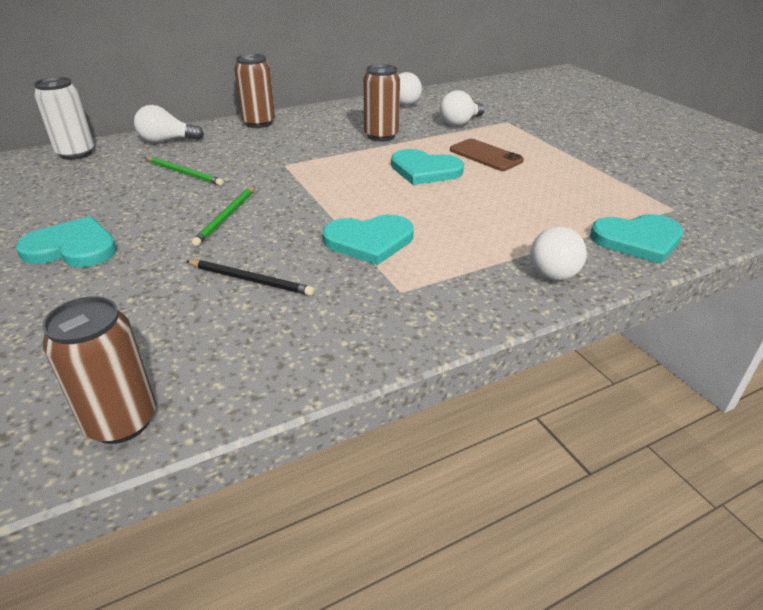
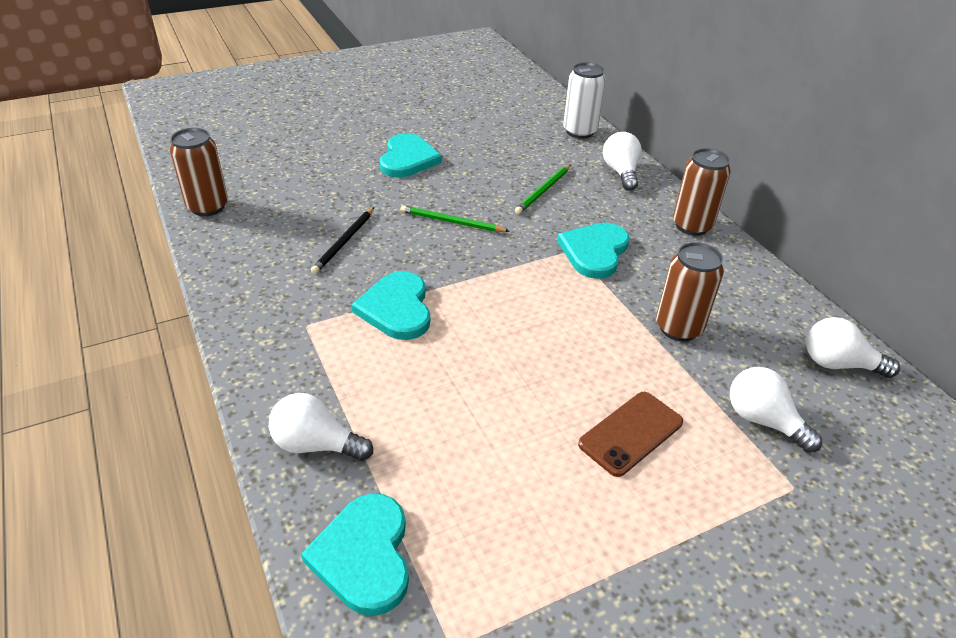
camera: 90 degrees right, 5 degrees up
turquoise heart [391,149,464,185] -> turquoise heart moved to [557,223,629,279]

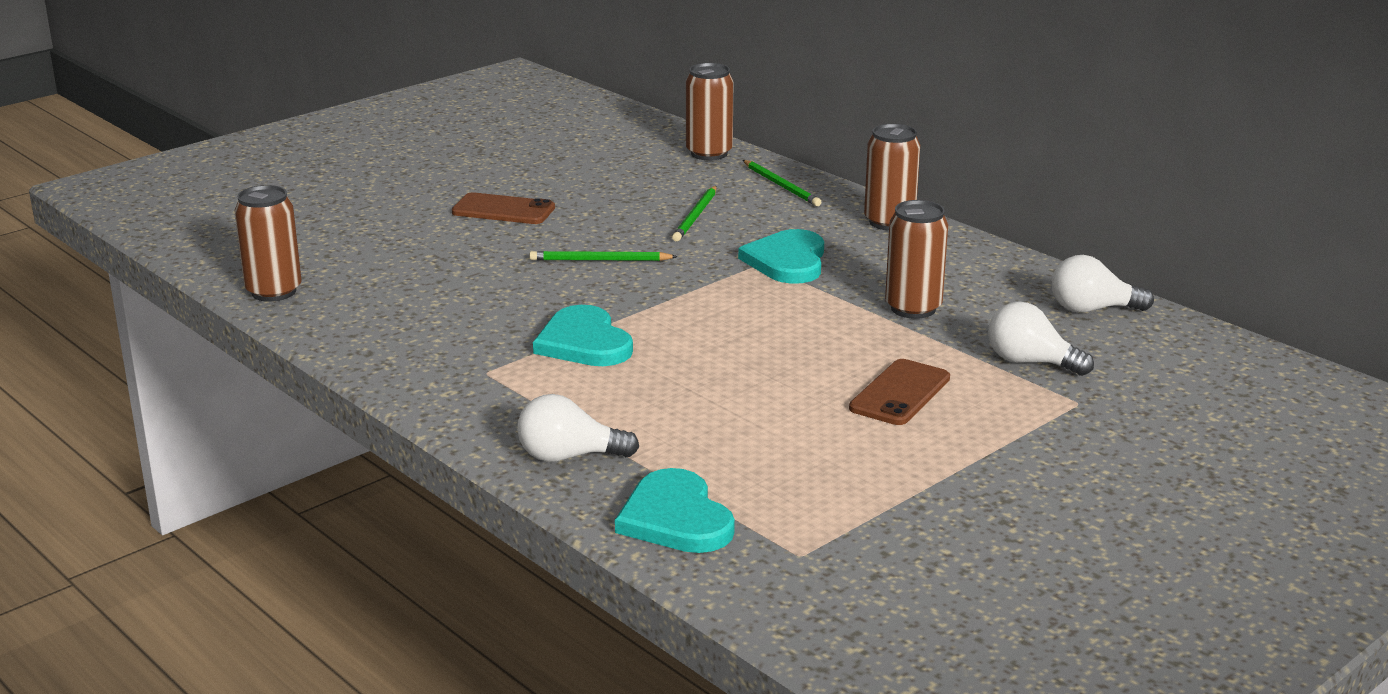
camera: 15 degrees left, 15 degrees down
black pencil [311,207,374,274] -> none
turquoise heart [380,133,442,177] -> brown phone [452,192,555,224]
white can [563,62,606,139] -> brown can [686,63,733,160]
white light bulb [603,132,642,191] -> green pencil [743,160,821,206]

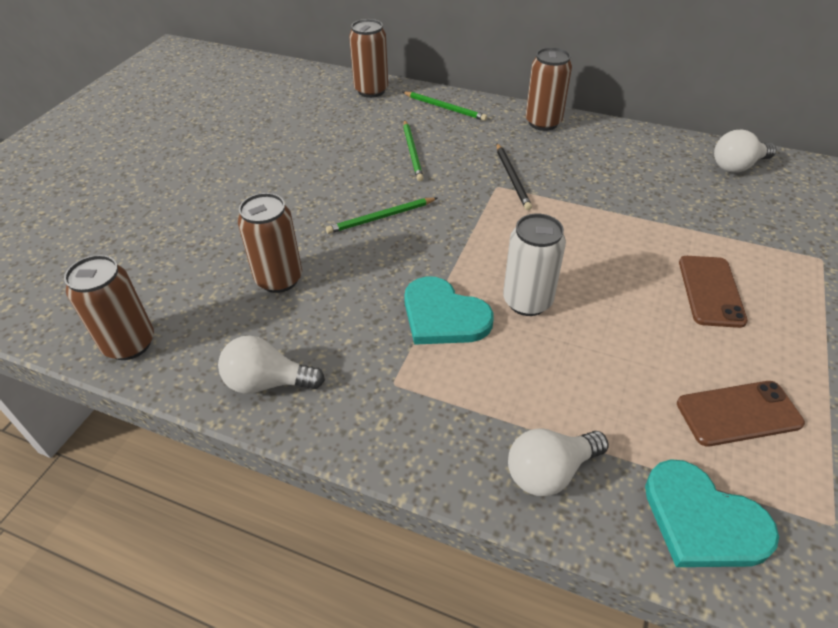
camera: 25 degrees left, 20 degrees up
brown phone [452,192,555,224] -> brown phone moved to [677,381,805,447]
turquoise heart [738,229,824,284] -> black pencil [497,143,532,210]
brown can [885,200,948,319] -> brown can moved to [238,193,302,293]
white light bulb [988,301,1094,376] -> white light bulb moved to [218,335,325,394]
none -> white can [503,213,566,316]

